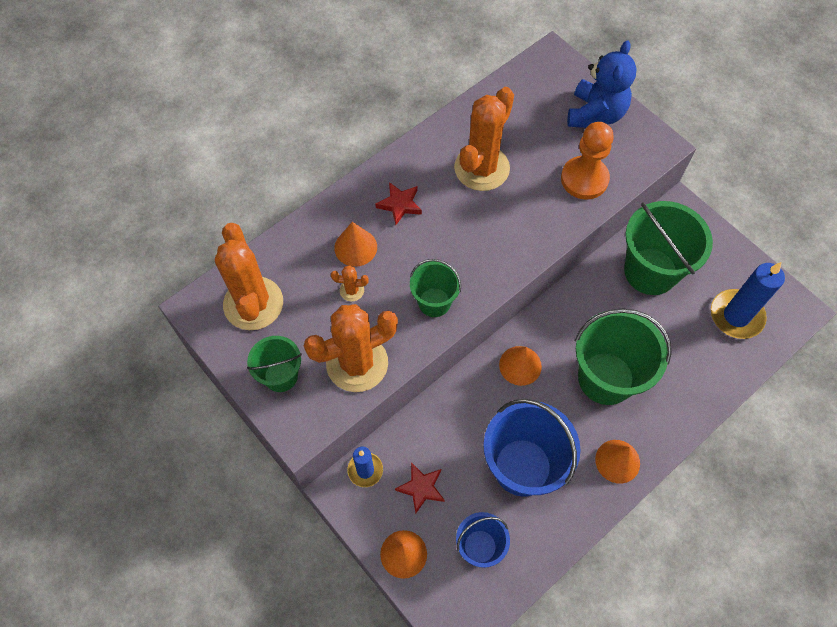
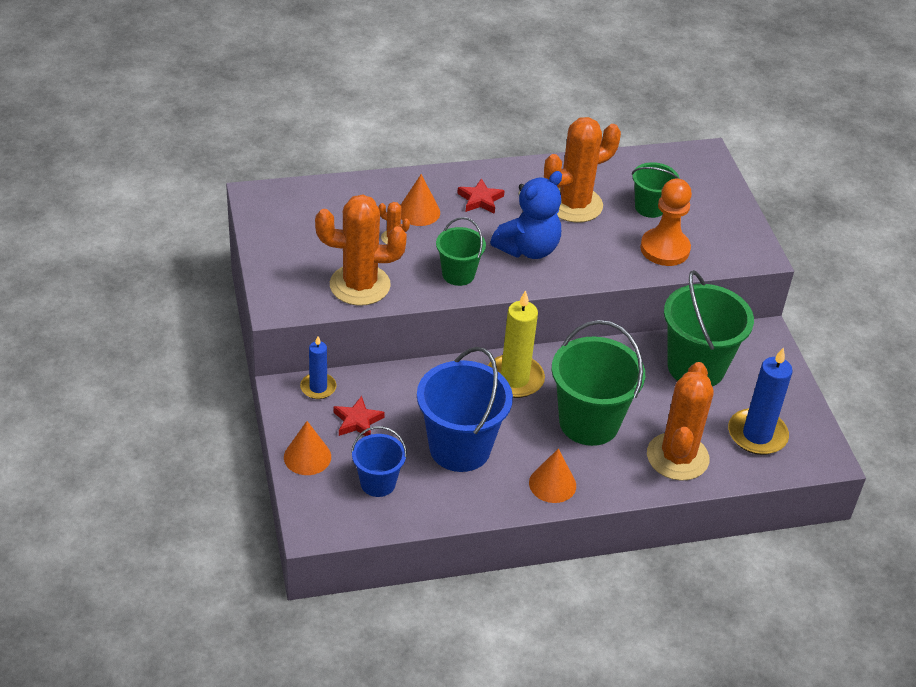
camera: 25 degrees right, 20 degrees down
orange cactus [215,223,283,330] -> orange cactus moved to [647,362,714,481]
green bucket [247,336,302,392] -> green bucket moved to [632,162,680,218]
orange cone [499,346,542,386] -> yellow candle [488,290,545,398]
blue teddy bear [567,40,637,128] -> blue teddy bear moved to [490,171,562,259]

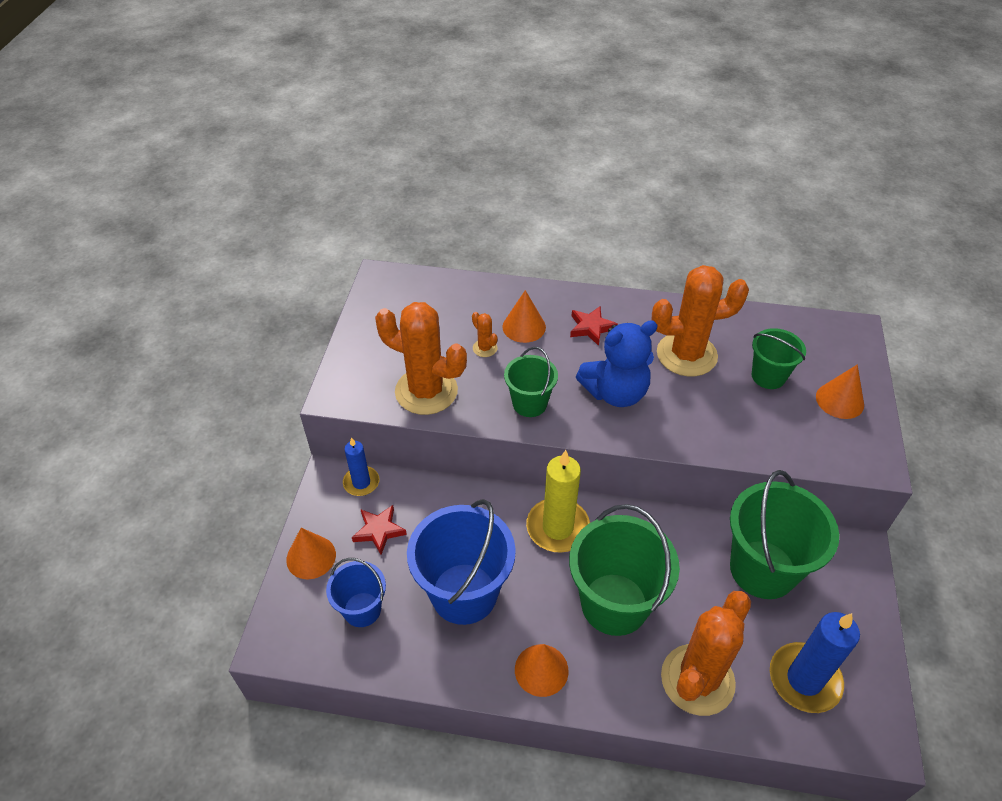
camera: 25 degrees right, 5 degrees up
orange pawn [640,179,692,266] -> none
none -> orange cone [816,364,864,419]

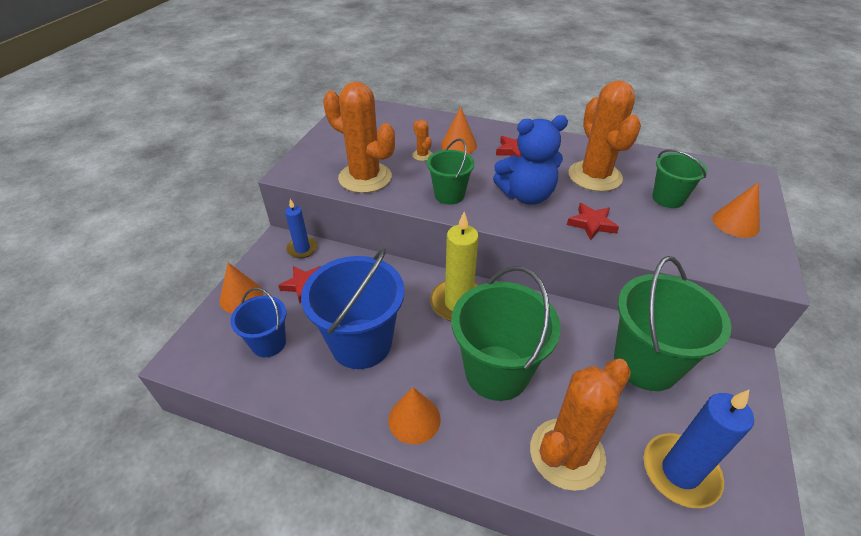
camera: 10 degrees right, 5 degrees down
orange cactus [651,265,749,376] -> orange cactus turned 75 degrees clockwise [569,80,641,192]
none -> red star [567,203,619,240]

